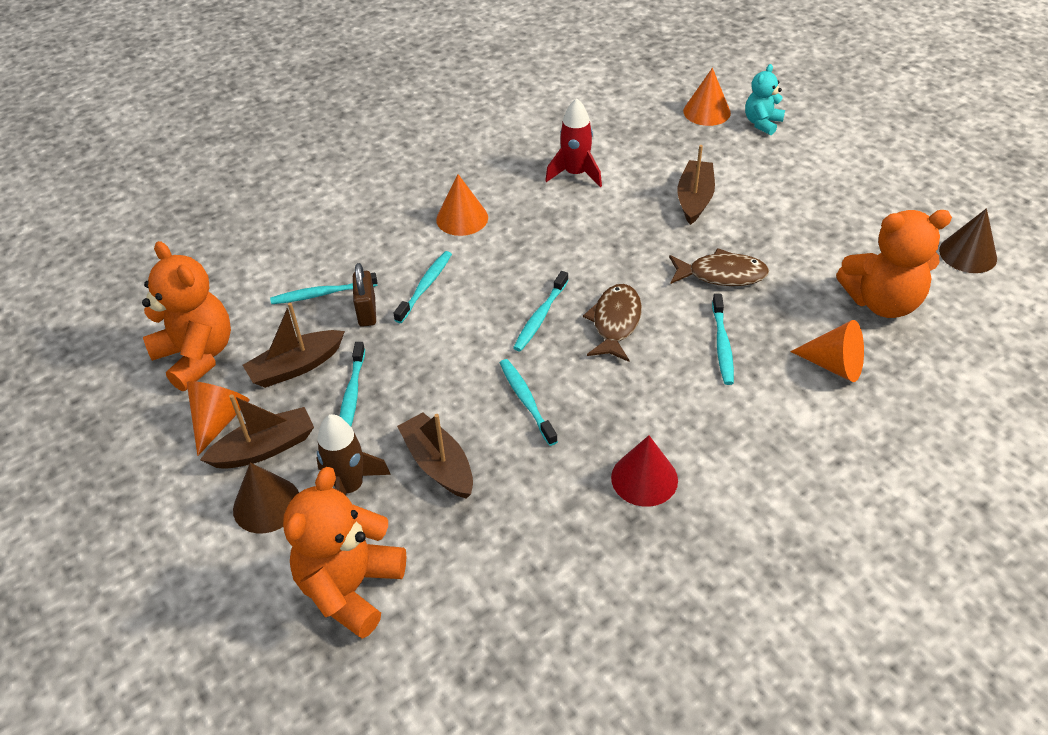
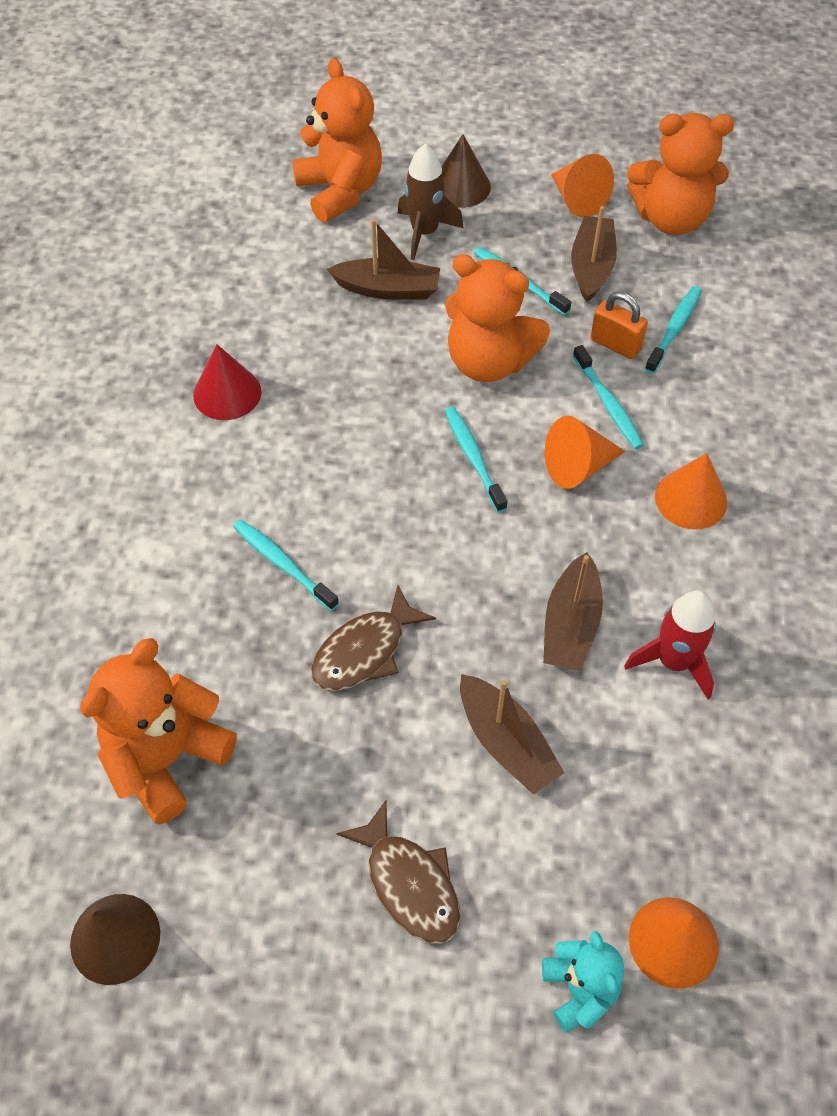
camera: 130 degrees right, 10 degrees up
brown boat [200,394,314,469] -> brown boat moved to [543,552,603,671]
brown padlock [353,263,376,327] -> orange padlock [591,292,648,359]
turquoise toothbrush [500,359,558,446] -> none
brown fish [583,284,642,362] -> brown fish moved to [336,800,461,944]
orange cone [790,320,864,382] -> orange cone moved to [544,416,625,489]
none -> orange teddy bear [445,254,550,382]

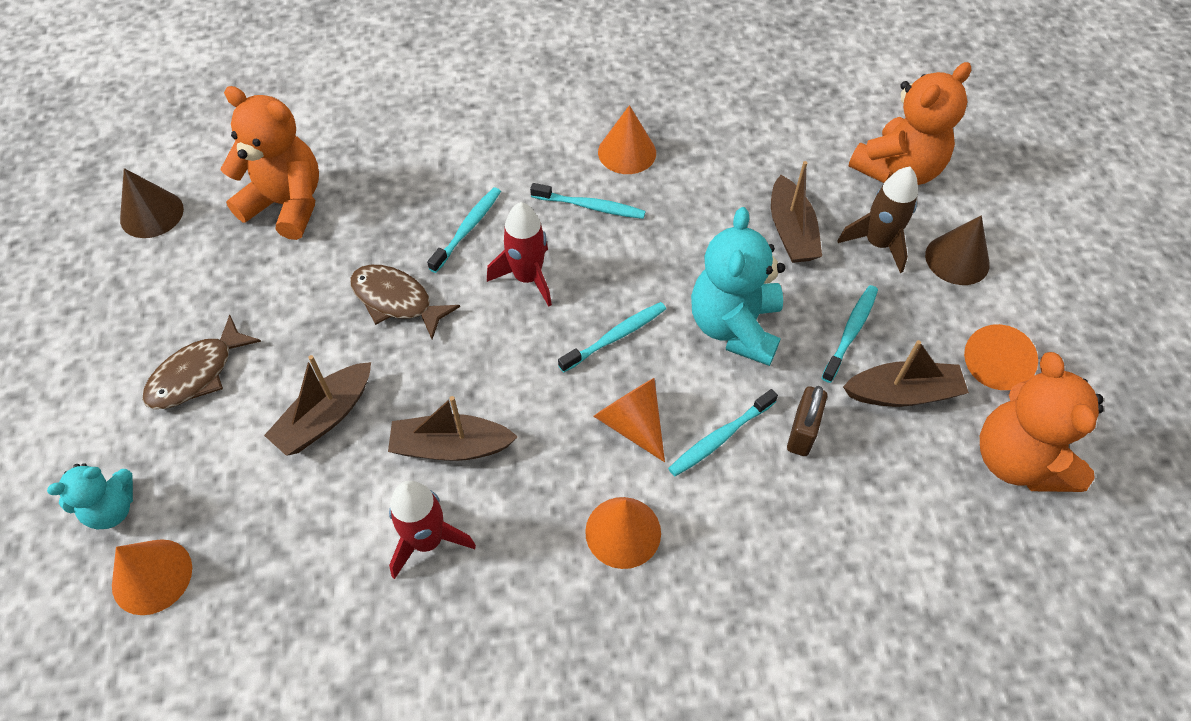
camera: 75 degrees right, 0 degrees up
red cone [193,344,262,420] -> orange cone [598,105,656,174]
orange teddy bear [445,254,550,382] -> turquoise teddy bear [691,207,785,366]
orange padlock [591,292,648,359] -> brown padlock [787,386,827,456]
turquoise toothbrush [645,286,702,373] -> turquoise toothbrush moved to [530,183,645,219]
none -> red rocket [487,202,552,306]

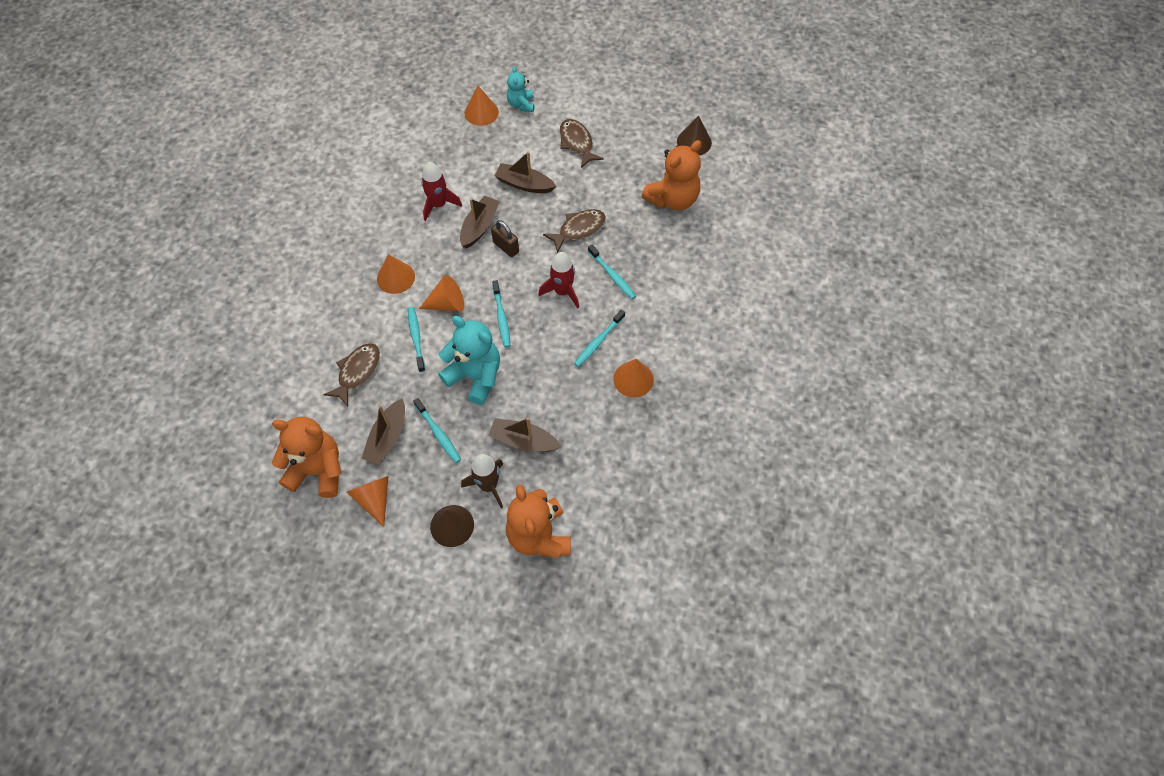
camera: 115 degrees right, 5 degrees up
brown boat [264,355,371,456] -> brown boat turned 45 degrees counterclockwise [494,151,556,193]
brown padlock [787,386,827,456] -> brown padlock moved to [491,220,519,257]
none -> brown fish [323,343,380,407]

